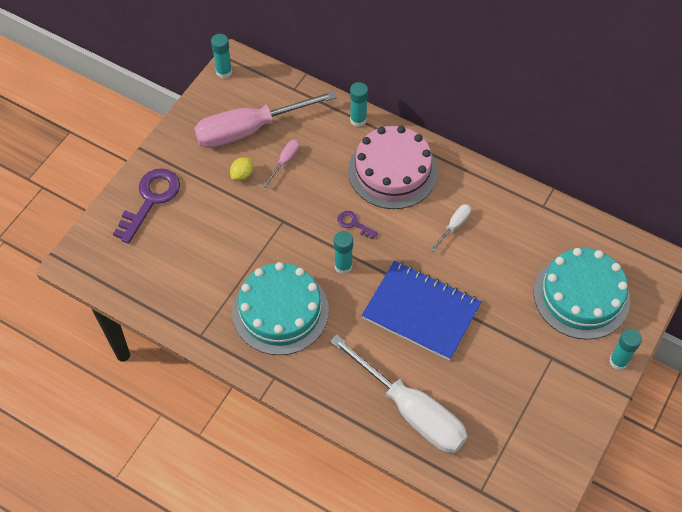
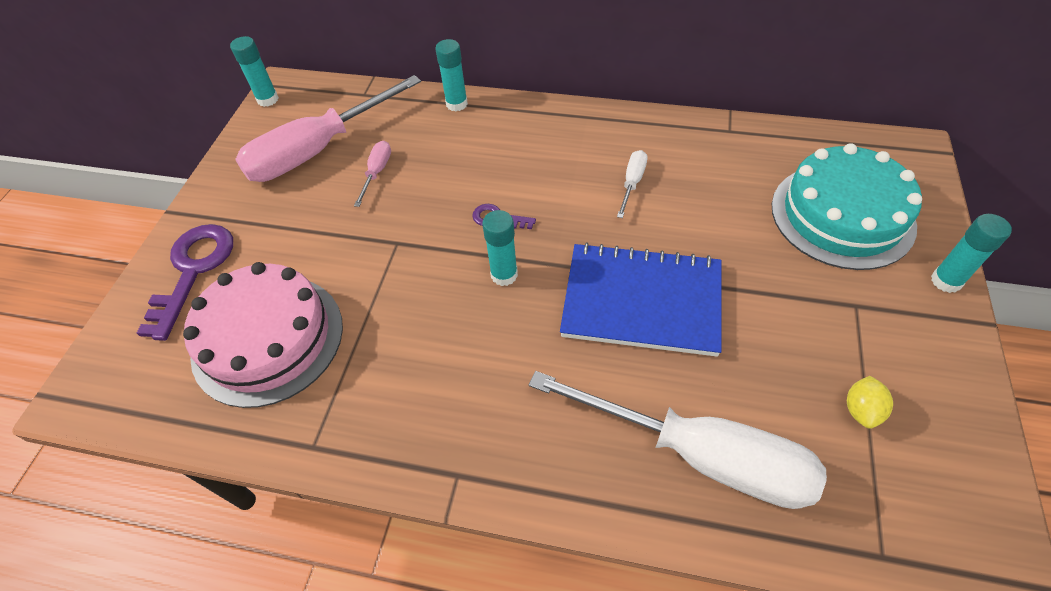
camera: 15 degrees left, 5 degrees down
yellow lemon [230,157,253,181] -> yellow lemon moved to [847,376,893,429]
turquoise cake [232,262,329,355] -> none
pink cake [348,126,438,209] -> pink cake moved to [183,262,343,408]

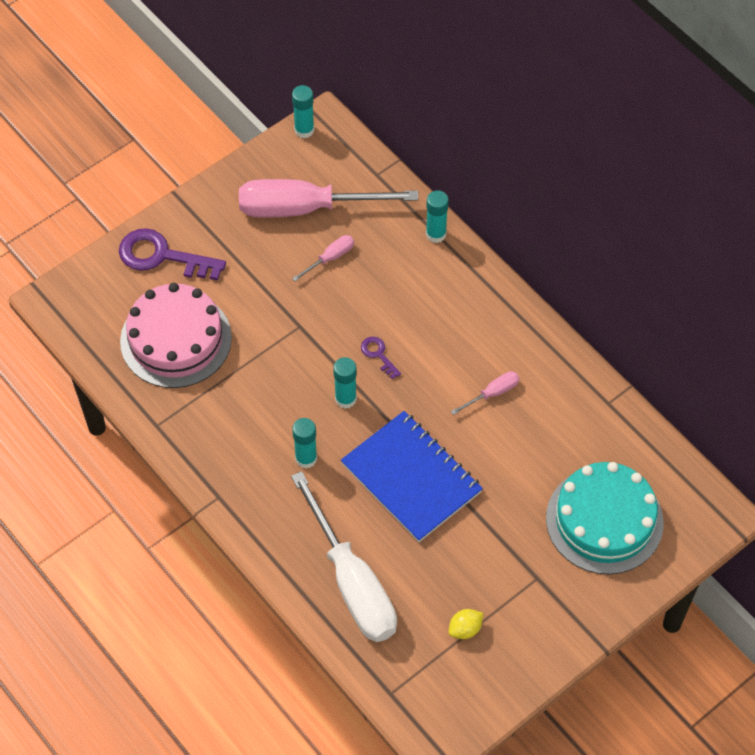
camera: 35 degrees right, 5 degrees up
purple key [137,224,233,341] -> purple key turned 120 degrees counterclockwise [119,228,226,281]
white screwdriver [617,150,647,218] -> pink screwdriver [451,371,520,415]
turquoise glue stick [931,214,1012,293] -> turquoise glue stick moved to [292,418,317,469]

